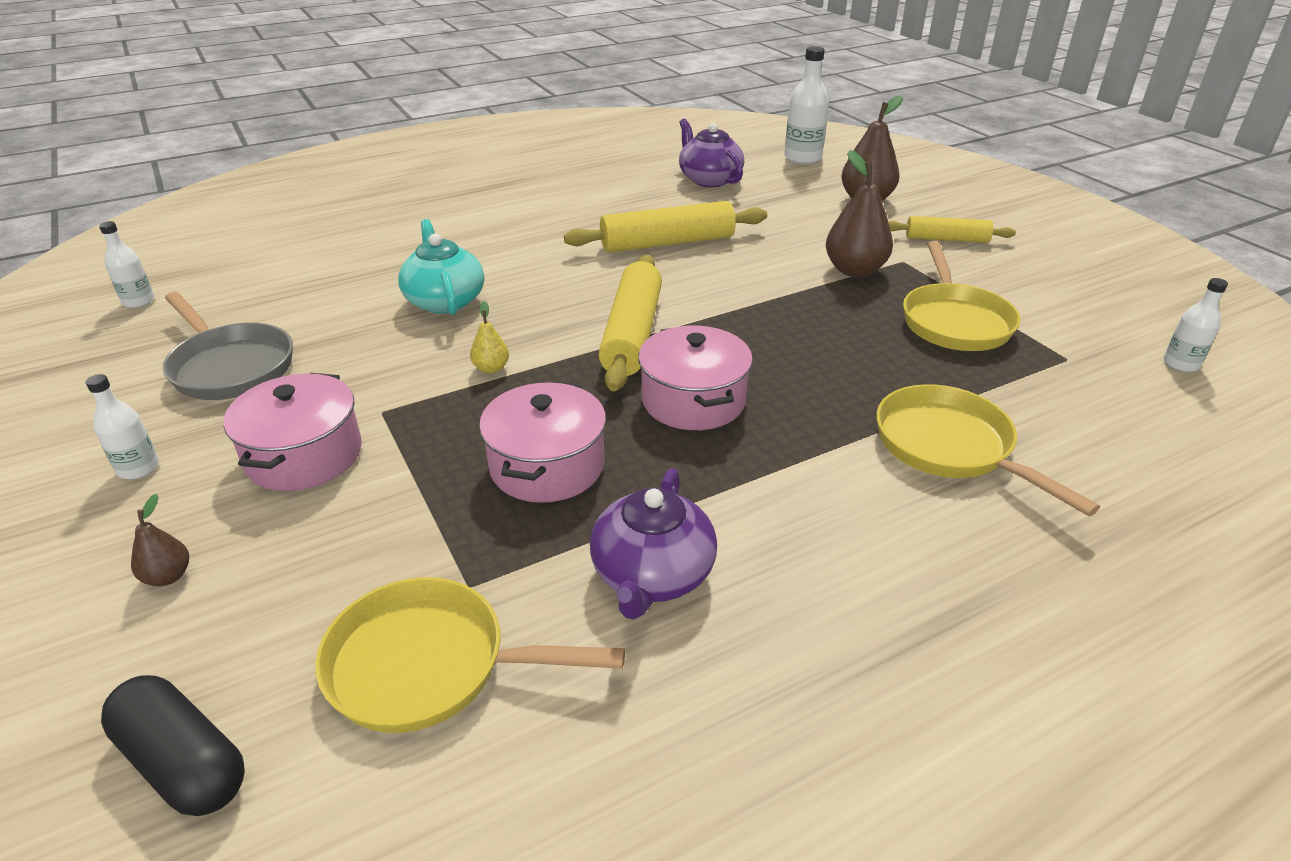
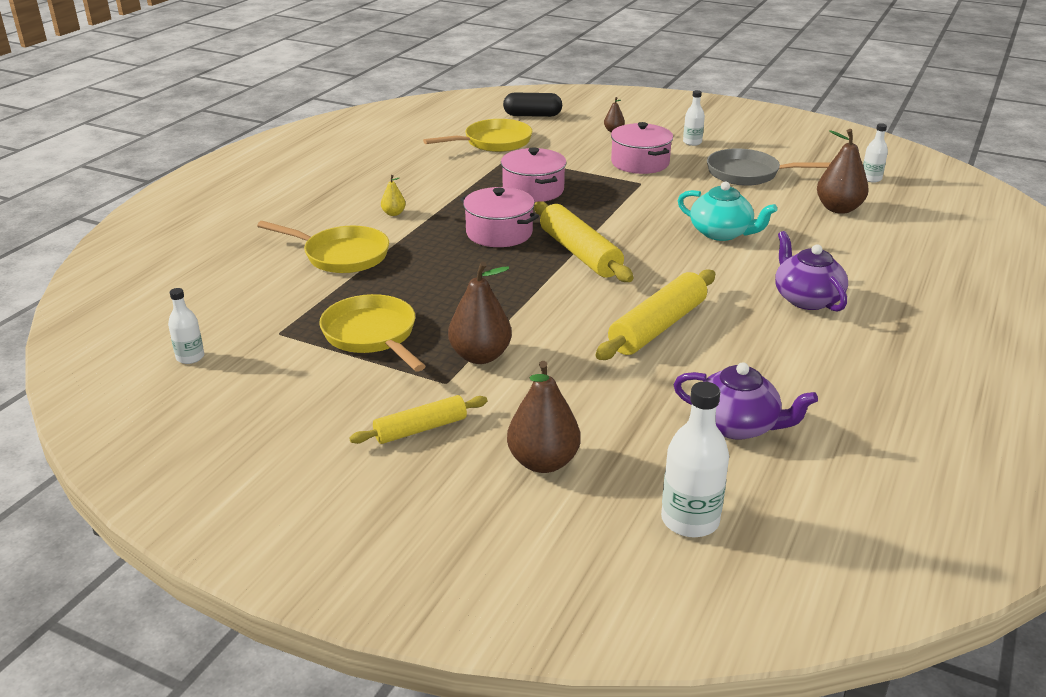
camera: 145 degrees right, 5 degrees down
yellow pear [470,301,509,374] -> yellow pear moved to [381,175,406,216]
purple teapot [590,468,717,619] -> purple teapot moved to [775,231,848,312]
none -> brown pear [817,129,869,214]

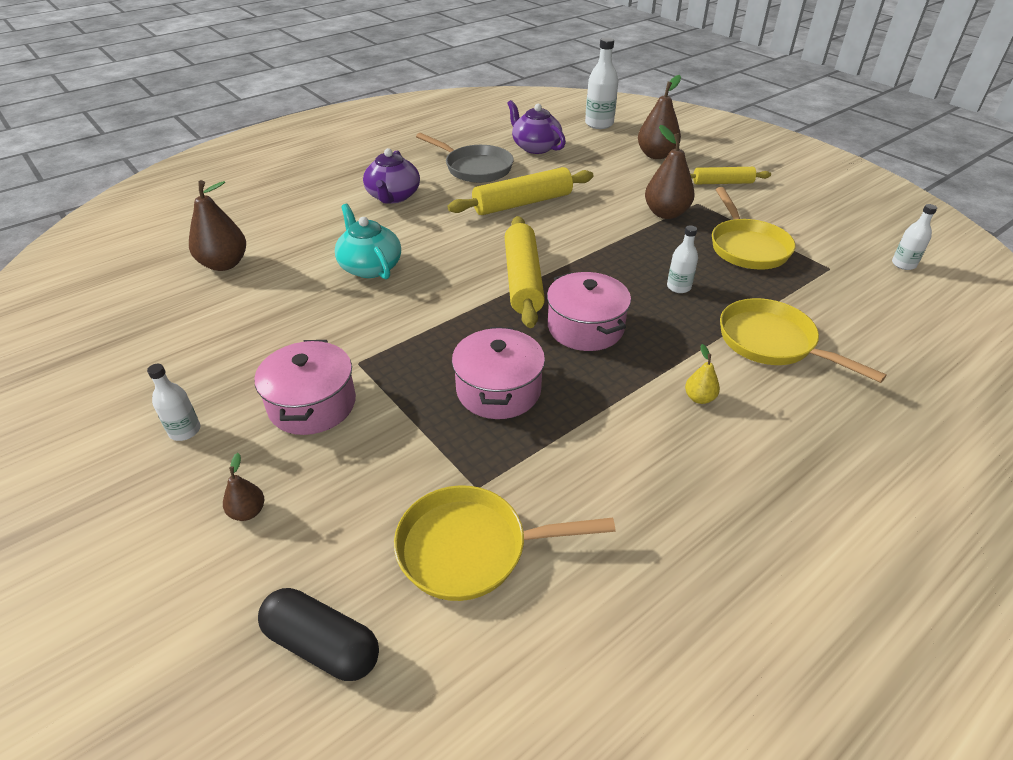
camera: 155 degrees left, 10 degrees up
grey pan [707,148,831,186] -> grey pan moved to [416,133,514,183]
white bottle [863,123,888,183] -> white bottle moved to [667,225,698,293]

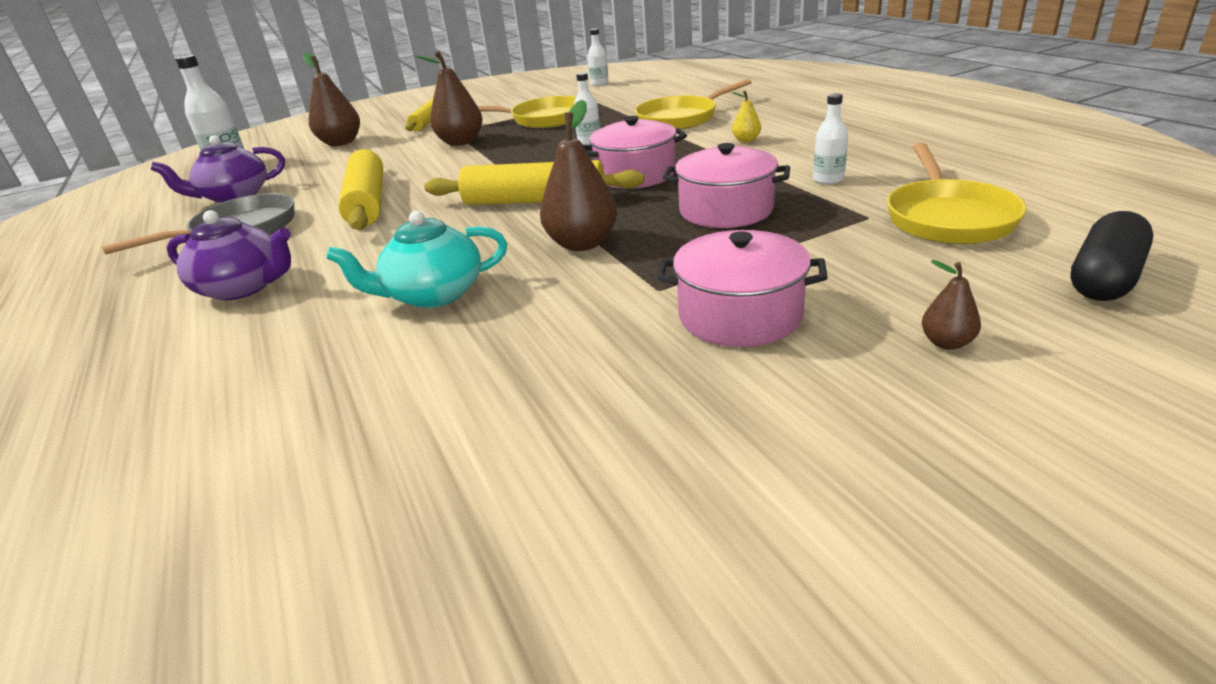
camera: 75 degrees left, 10 degrees down
white bottle [147,364,200,441] -> white bottle moved to [813,93,848,185]
brown pear [189,180,246,271] -> brown pear moved to [540,100,617,251]

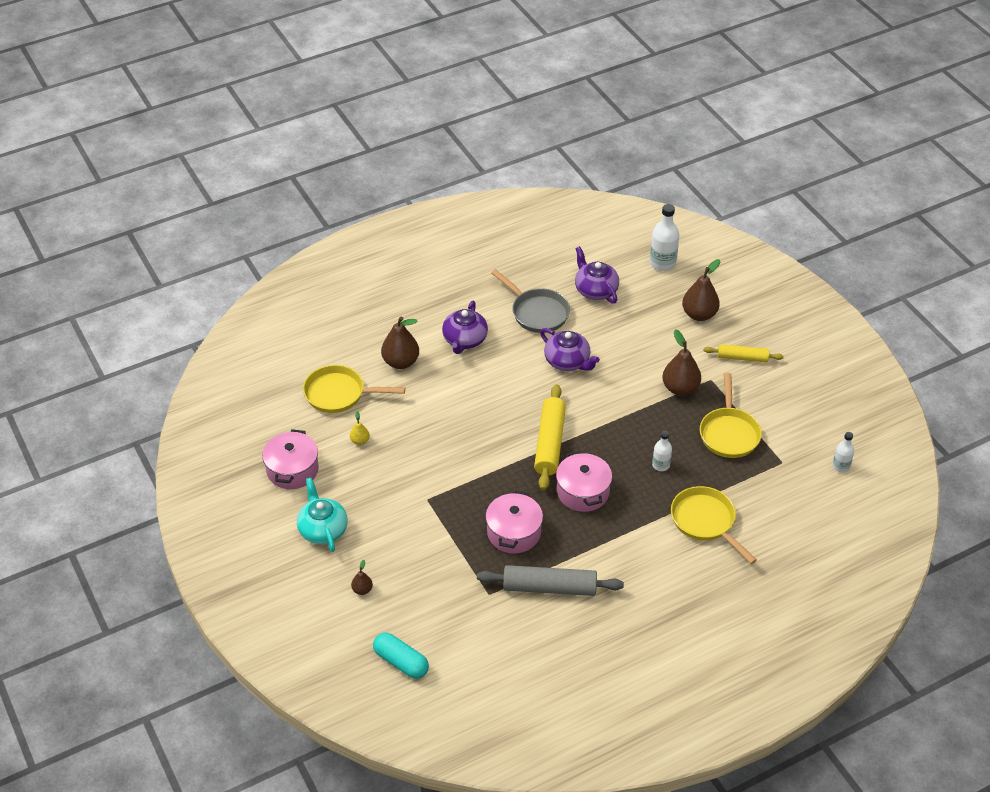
camera: 85 degrees right, 15 degrees up
turquoise teapot [326,211,507,308] -> turquoise teapot moved to [297,478,348,552]
yellow rolling pin [338,149,383,230] -> purple teapot [540,328,600,371]
brown pear [540,100,617,251] -> brown pear moved to [381,316,419,369]
pink pot [657,230,828,347] -> pink pot moved to [262,429,319,489]
yellow pear [732,91,761,142] -> yellow pear moved to [350,411,370,445]
white bottle [813,93,848,185] -> grey rolling pin [477,565,624,596]
yellow pan [887,143,1027,244] -> yellow pan moved to [303,365,405,413]
black capsule [1070,211,1153,301] -> turquoise capsule [373,633,429,679]

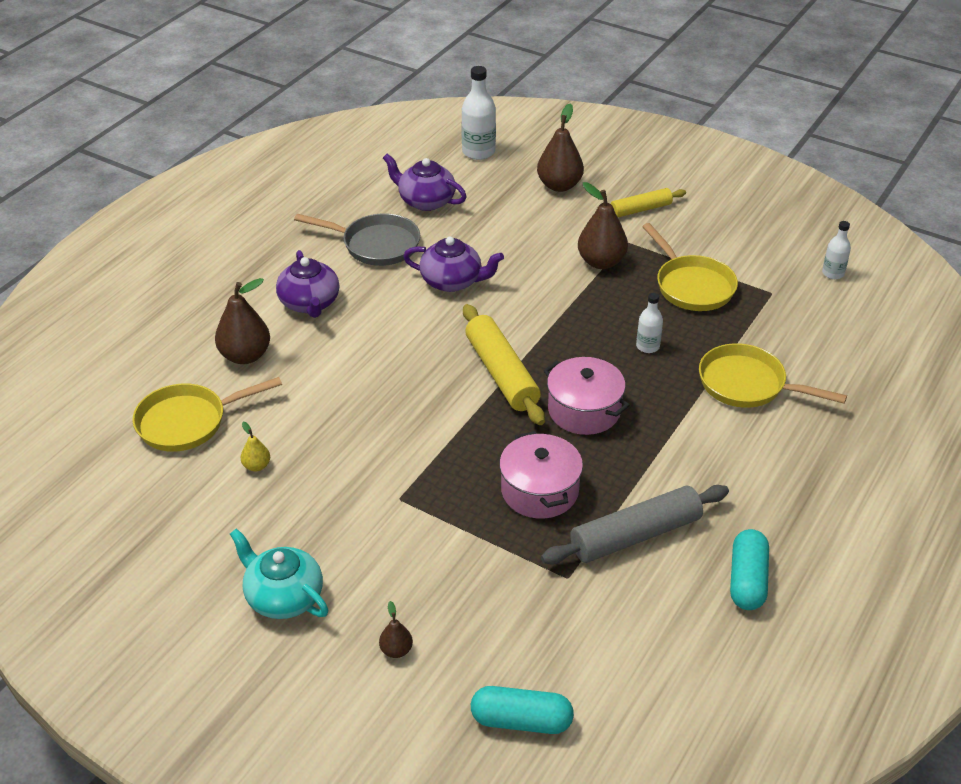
camera: 30 degrees left, 5 degrees down
pink pot [262,429,319,489] -> none
none -> turquoise capsule [730,529,769,610]

